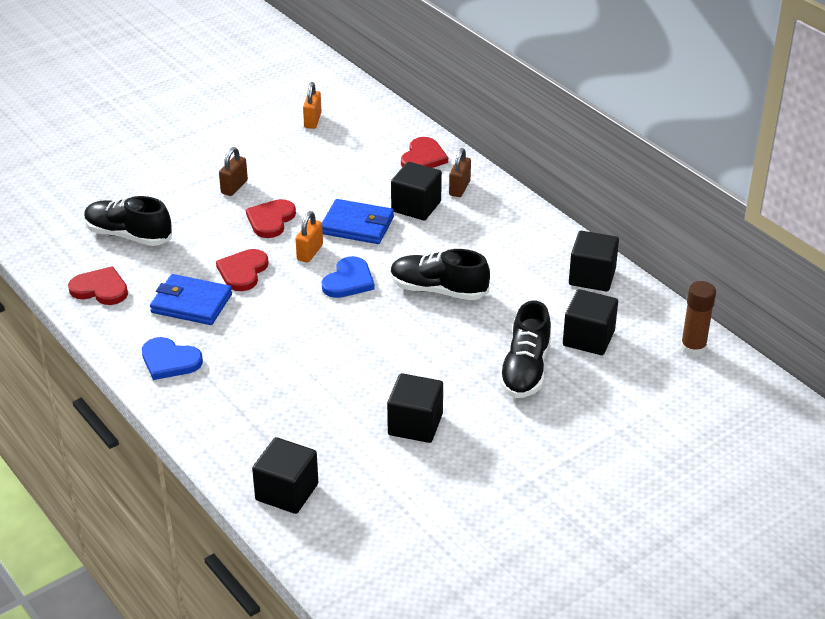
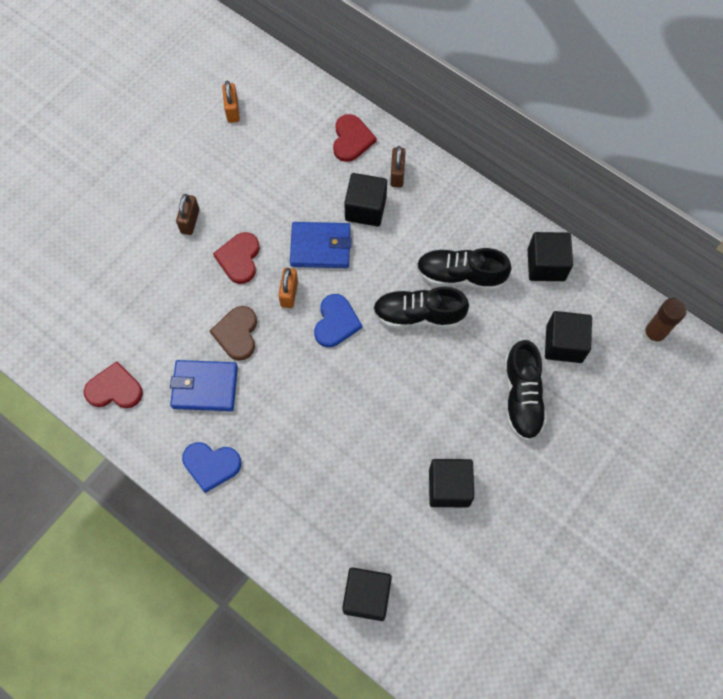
camera: 15 degrees left, 30 degrees up
black shoe [84,196,172,246] -> black shoe moved to [416,248,512,290]
red heart [216,249,269,291] -> brown heart [210,306,257,361]

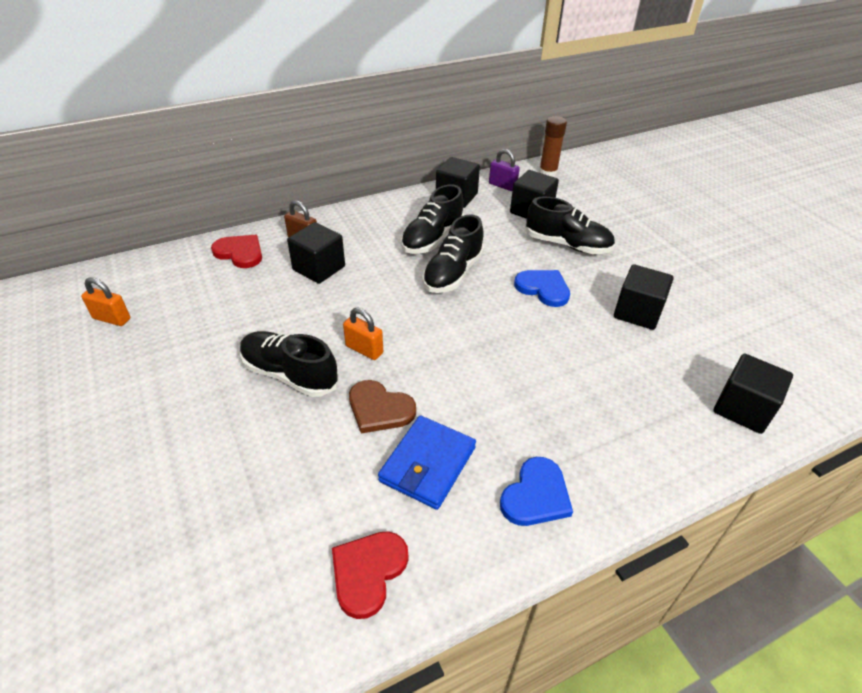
camera: 65 degrees left, 25 degrees down
brown padlock [176,194,200,235] -> none
red heart [213,232,260,284] -> black shoe [240,331,339,397]
blue wallet [290,222,351,268] -> none
blue heart [314,294,362,347] -> blue heart moved to [514,270,570,307]
none -> purple padlock [489,149,520,191]

